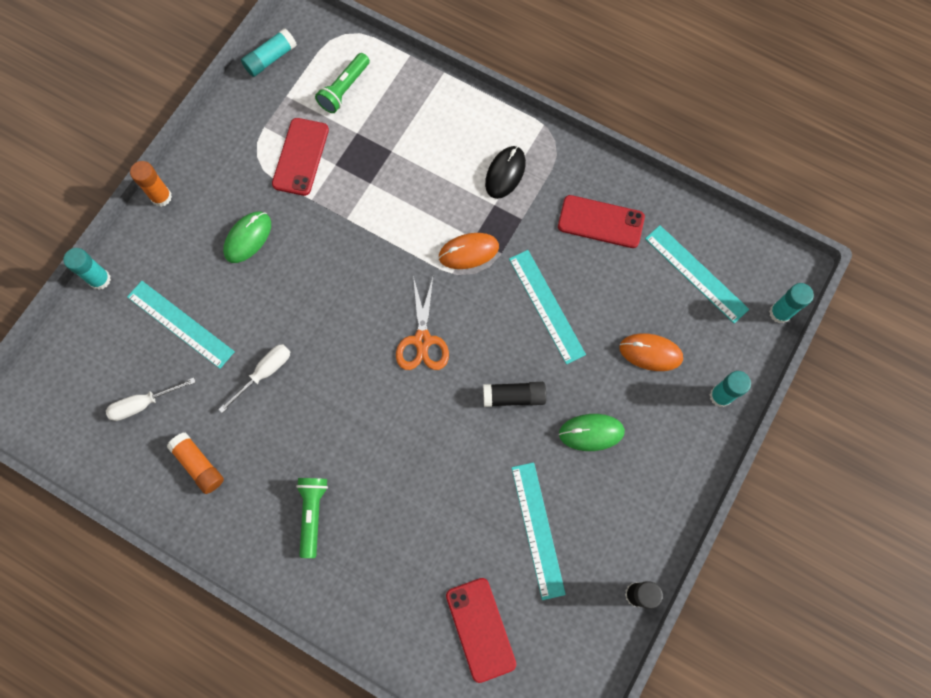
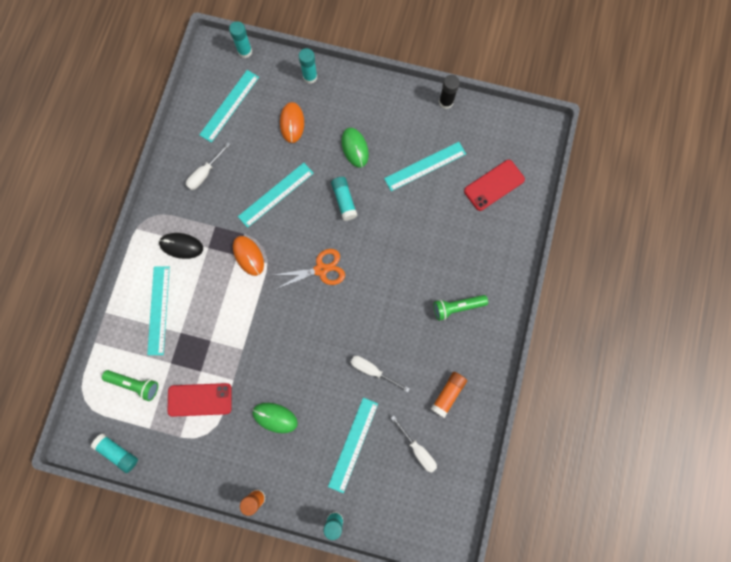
camera: 105 degrees left, 5 degrees up
black glue stick [483,382,546,407] -> turquoise glue stick [331,177,358,221]
red phone [558,195,645,248] -> white screwdriver [186,143,231,190]
none -> turquoise ruler [147,266,170,355]

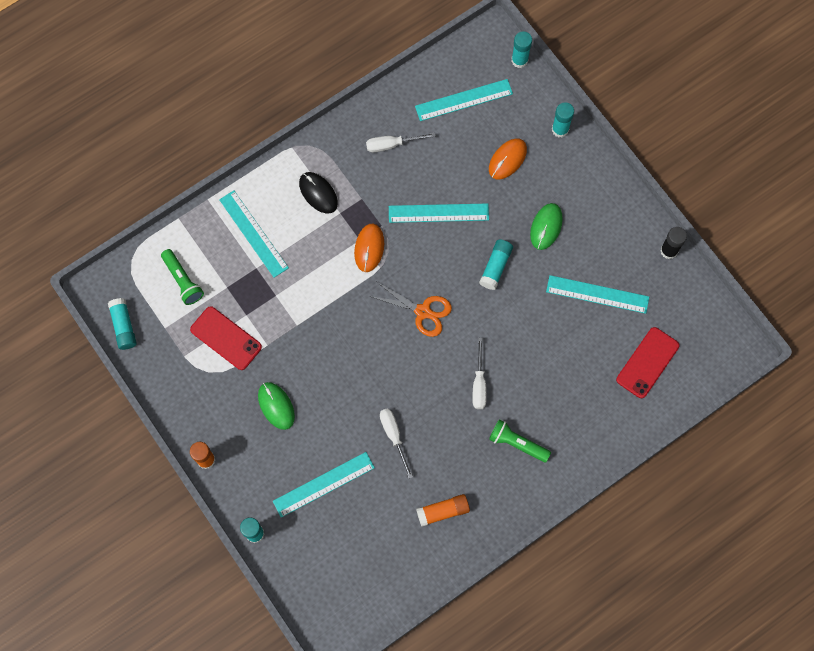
camera: 40 degrees right, 5 degrees down
turquoise ruler [147,266,170,355] -> turquoise ruler turned 75 degrees counterclockwise [219,190,289,278]
white screwdriver [391,415,437,473] -> white screwdriver moved to [472,338,487,409]
red phone [464,160,525,211] -> red phone turned 60 degrees counterclockwise [616,327,680,398]

